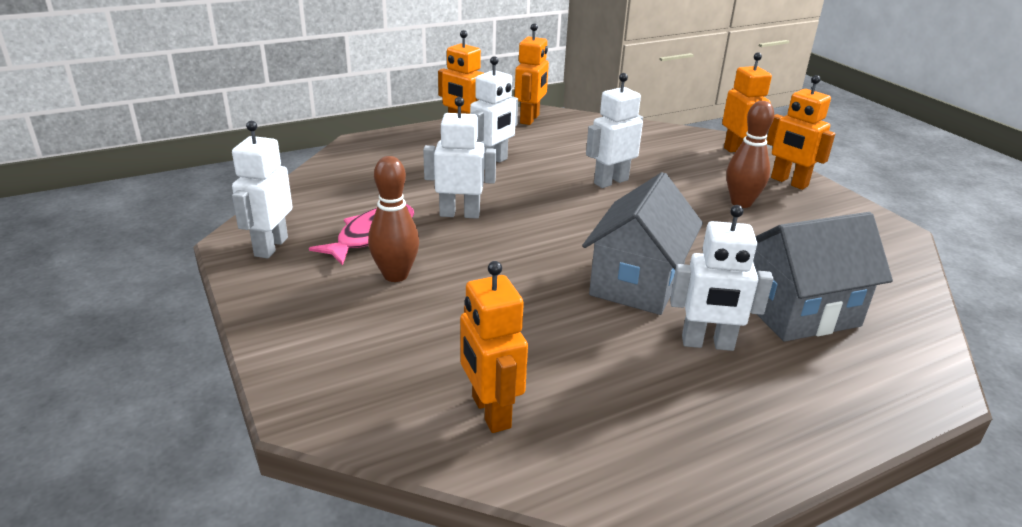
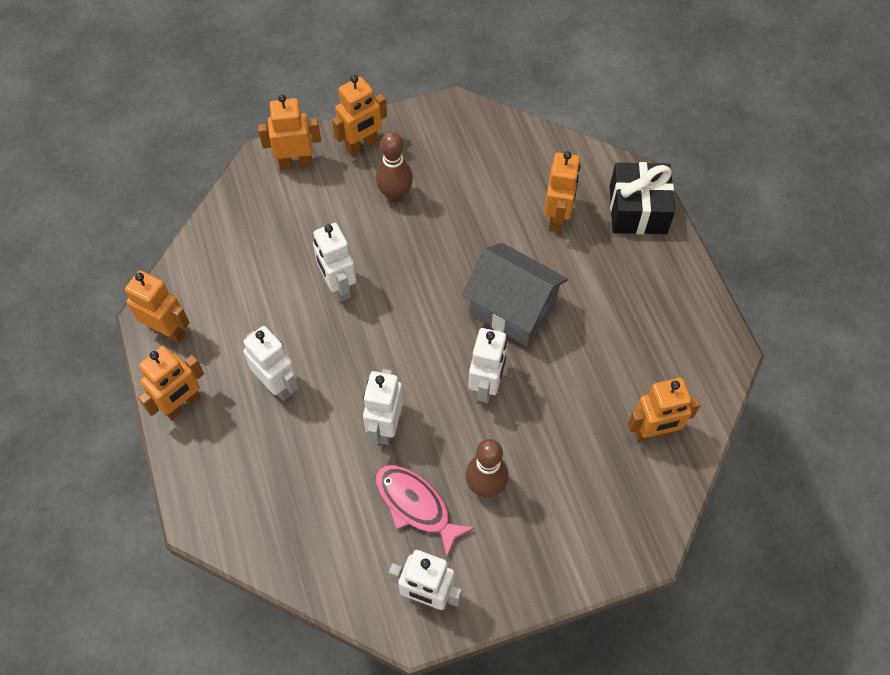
camera: 80 degrees left, 30 degrees up
white robot [670,205,773,351] -> white robot moved to [468,328,508,403]
grey house [753,212,893,342] -> orange robot [544,151,580,232]
none -> black gift [610,162,675,234]

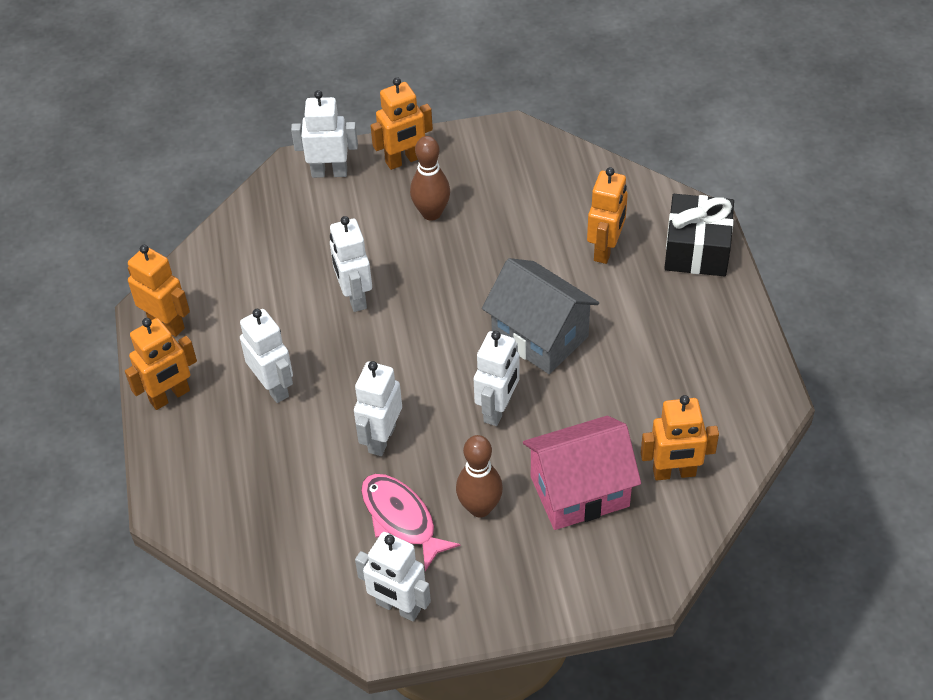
camera: 10 degrees right, 10 degrees down
orange robot [258,94,321,170] -> white robot [291,90,358,178]
none -> pink house [523,416,641,530]

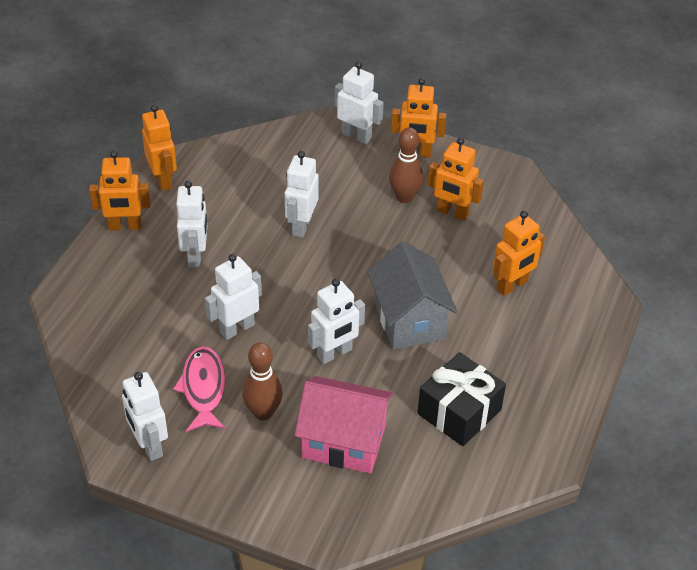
camera: 30 degrees right, 5 degrees down
orange robot [641,395,719,480] -> orange robot moved to [428,138,484,221]
black gift [664,194,734,276] -> black gift moved to [418,352,506,446]

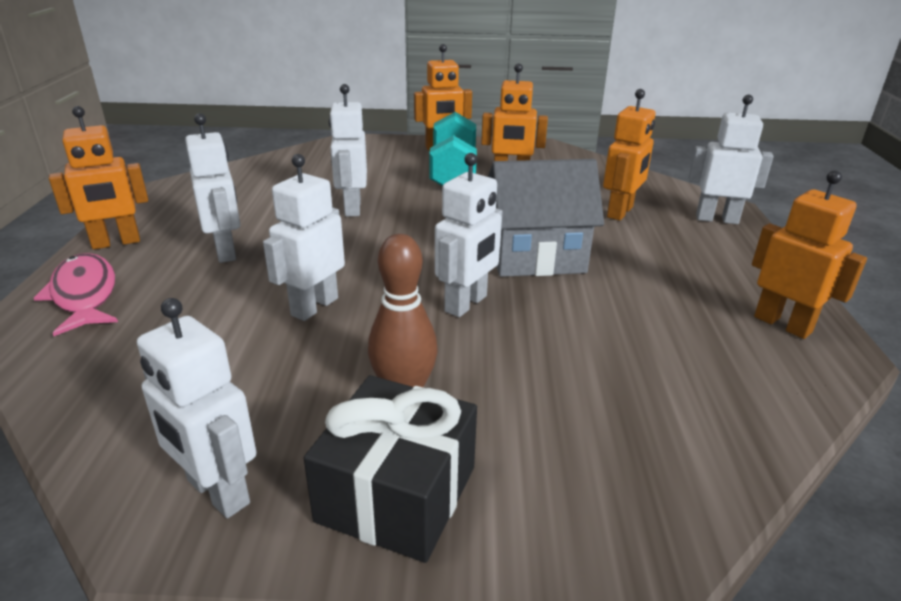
camera: 20 degrees left, 15 degrees down
orange robot [142,105,177,191] -> orange robot moved to [752,170,867,339]
pink fish [173,346,225,432] -> pink fish moved to [34,253,118,336]
pink house [295,376,393,474] -> none
white robot [335,62,384,144] -> white robot moved to [688,95,774,224]
grey house [367,241,458,350] -> grey house turned 60 degrees counterclockwise [488,159,604,277]
brown bowling pin [389,127,423,203] -> turquoise dumbbell [429,112,477,186]
black gift [418,352,506,446] -> black gift moved to [304,375,477,563]

